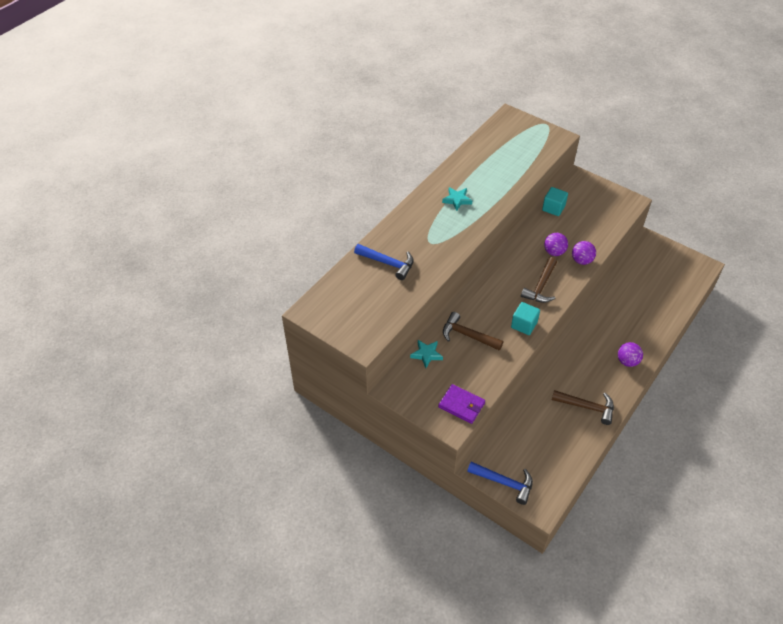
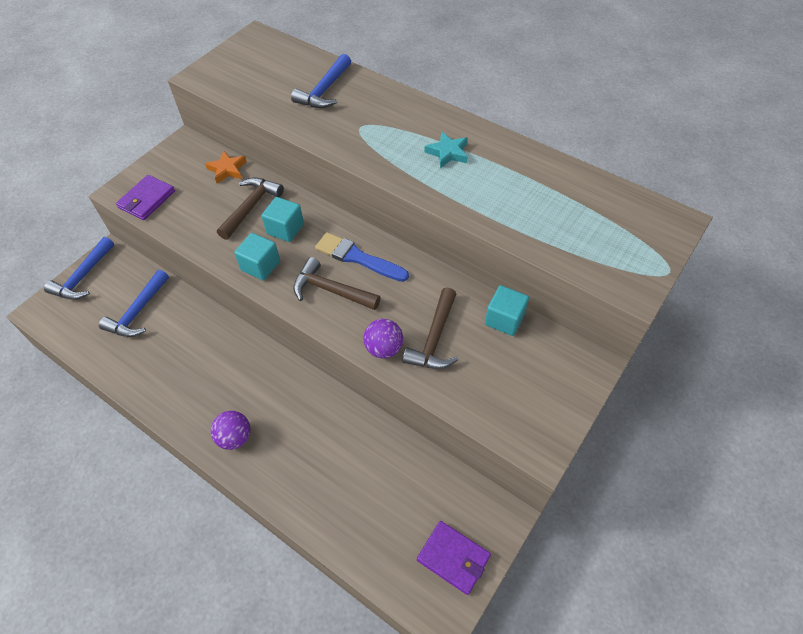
camera: 90 degrees right, 5 degrees up
turquoise star [410,340,443,368] -> orange star [205,151,247,183]
purple ball [544,233,568,256] -> none
brown hammer [552,390,614,425] -> brown hammer moved to [403,288,458,369]
none -> blue hammer [99,270,169,337]
none -> turquoise cube [262,197,304,242]
none -> blue brush [315,232,409,282]
none -> purple wallet [417,521,491,595]

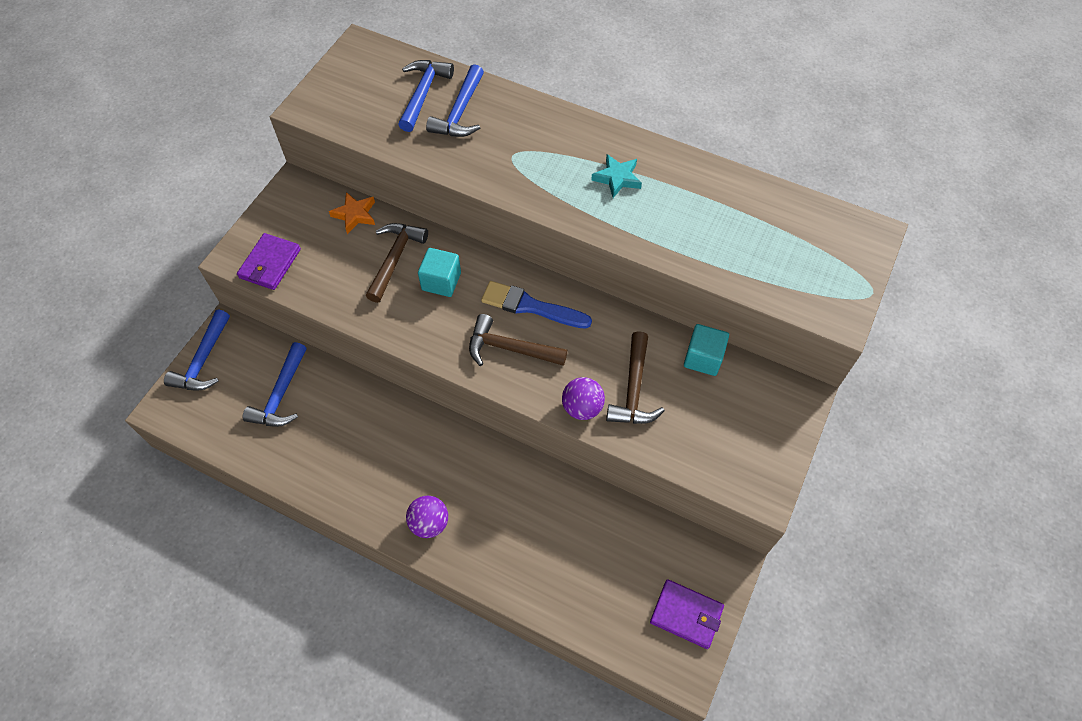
camera: 10 degrees left, 5 degrees up
turquoise cube [234,233,280,281] -> none
none -> blue hammer [398,60,454,132]

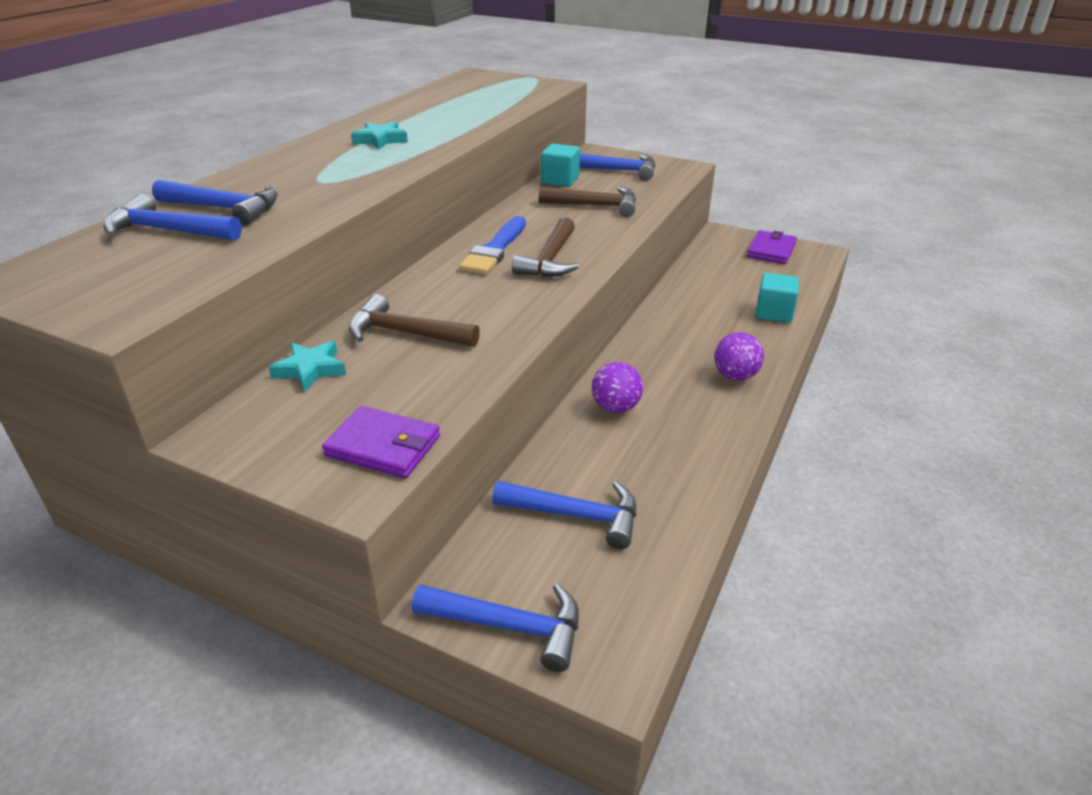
camera: 90 degrees left, 25 degrees down
orange star [329,192,375,234] -> turquoise star [268,341,346,392]
turquoise cube [418,248,461,297] -> turquoise cube moved to [756,273,799,323]
purple ball [562,377,605,420] -> purple ball moved to [592,362,643,413]
none -> blue hammer [579,153,656,180]

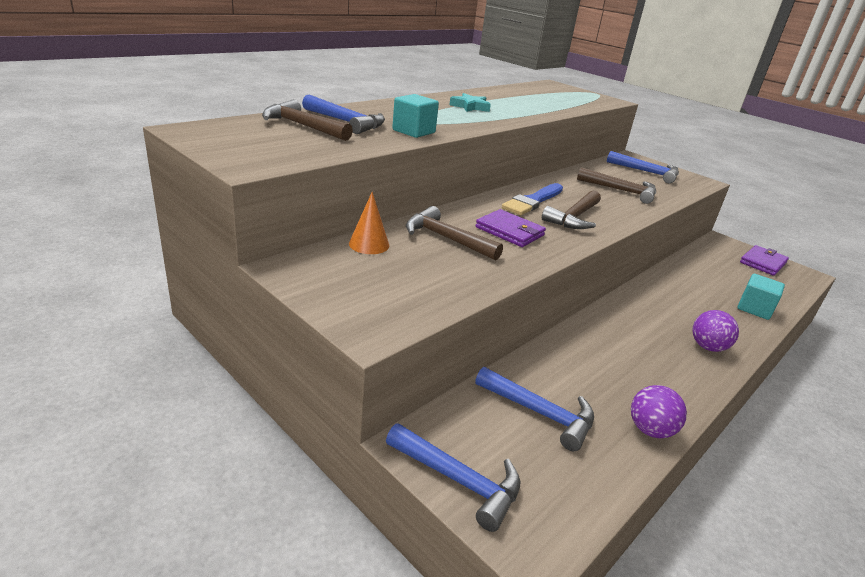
camera: 15 degrees right, 5 degrees down
blue hammer [103,194,242,240] -> brown hammer [262,99,353,141]
turquoise star [268,341,346,392] -> orange cone [349,192,389,254]
purple wallet [322,406,440,478] -> purple wallet moved to [475,209,546,247]
turquoise cube [541,144,580,187] -> turquoise cube moved to [392,94,439,138]
purple ball [592,362,643,413] -> purple ball moved to [631,385,687,438]

